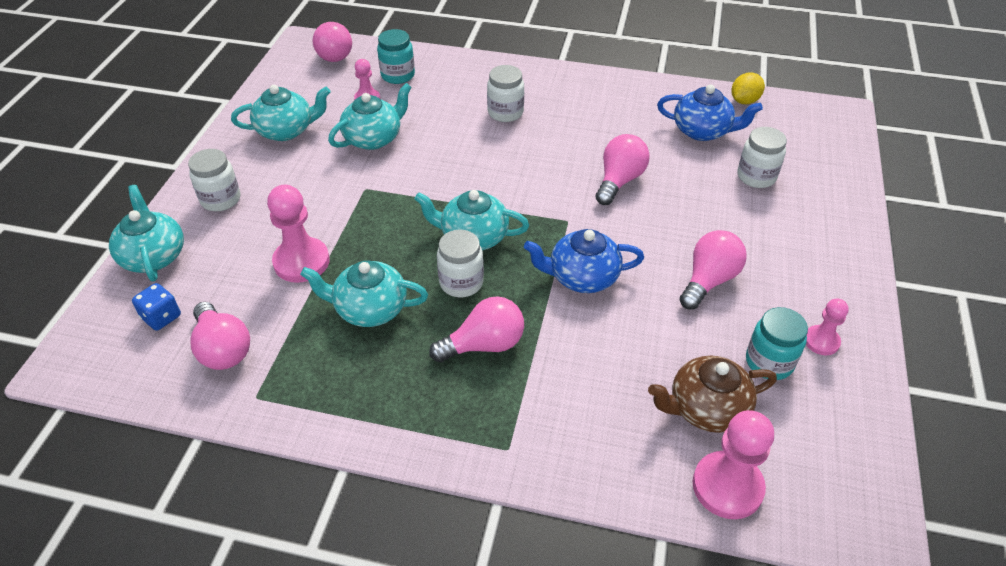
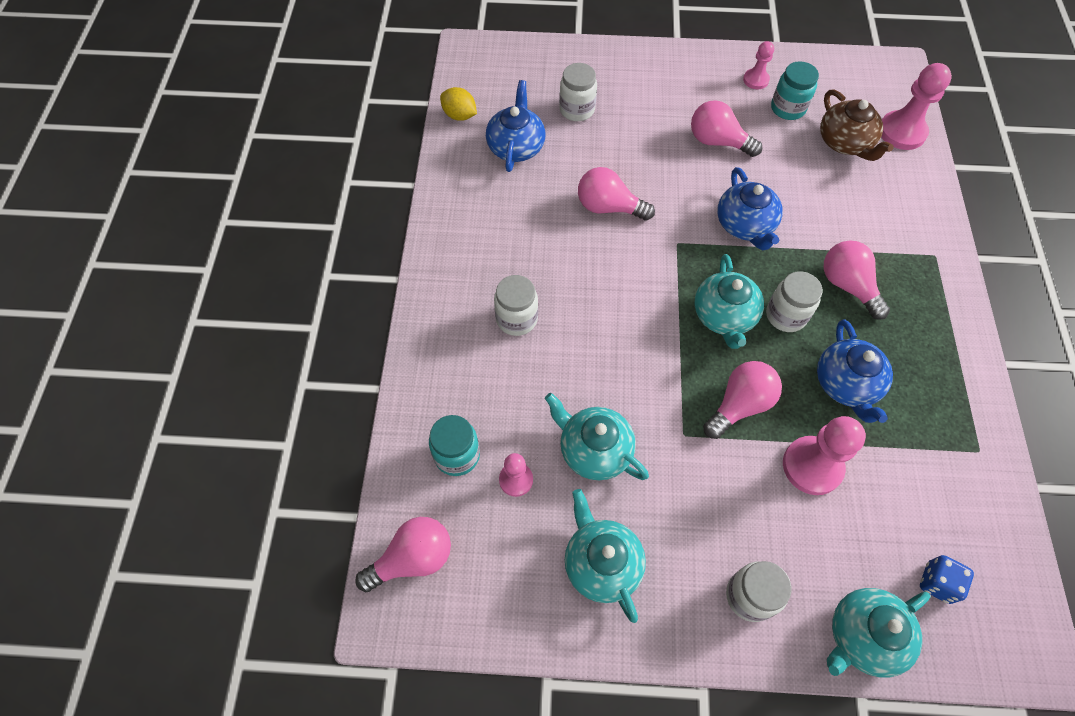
camera: 100 degrees left, 15 degrees up
pink light bulb [191,302,250,370] -> pink light bulb moved to [703,361,782,439]
turquoise teapot [300,261,428,327] -> blue teapot [817,319,893,423]

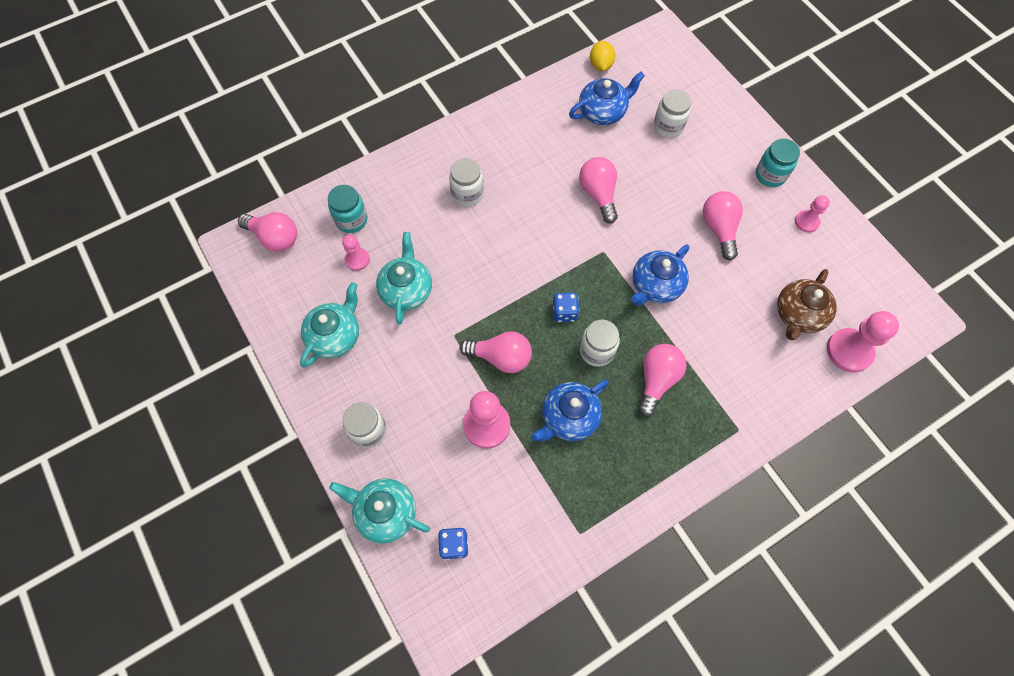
camera: 55 degrees right, 5 degrees up
turquoise teapot [695,254,764,349] -> blue dice [553,292,580,322]
turquoise jar [771,61,819,120] -> turquoise jar moved to [756,138,800,187]

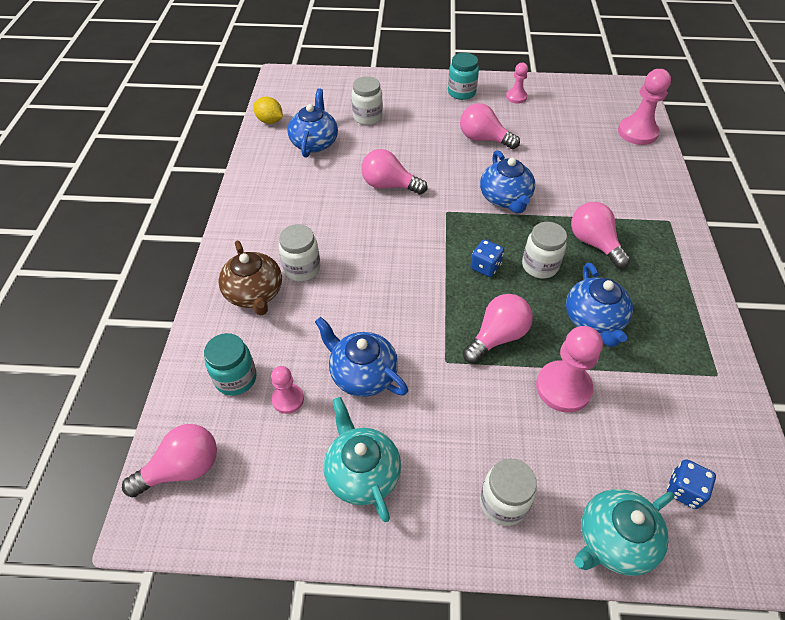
camera: 55 degrees left, 15 degrees down
turquoise teapot [376,232,432,324] -> blue teapot [315,317,408,397]
brown teapot [777,269,837,340] -> brown teapot moved to [218,240,282,315]

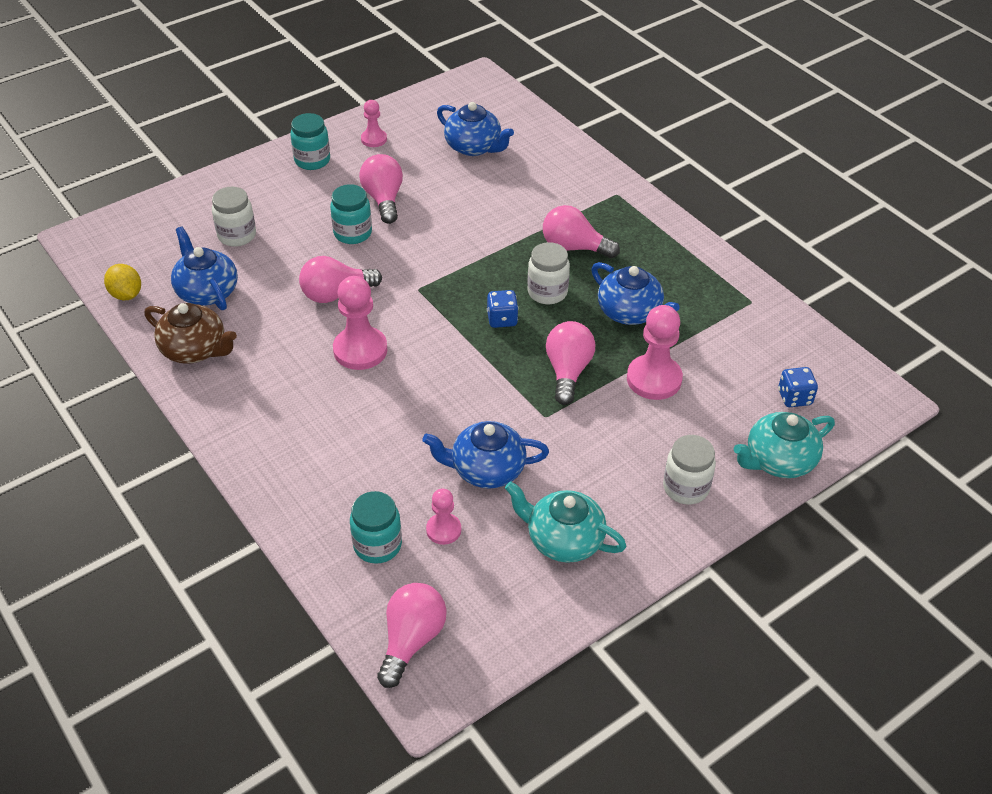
camera: 40 degrees left, 5 degrees down
brown teapot [218,240,282,315] -> brown teapot moved to [144,303,237,364]
yellow lemon [253,97,283,124] -> yellow lemon turned 60 degrees clockwise [104,264,141,300]
white jar [279,224,320,281] -> none
pink light bulb [460,103,520,149] -> pink light bulb turned 90 degrees clockwise [359,154,403,224]
blue teapot [480,150,535,213] -> blue teapot moved to [437,102,514,156]
turquoise teapot [574,489,675,576] -> turquoise teapot turned 45 degrees clockwise [733,412,835,478]
pink pawn [618,69,671,145] -> pink pawn moved to [333,276,387,370]
none -> turquoise jar [330,184,372,244]

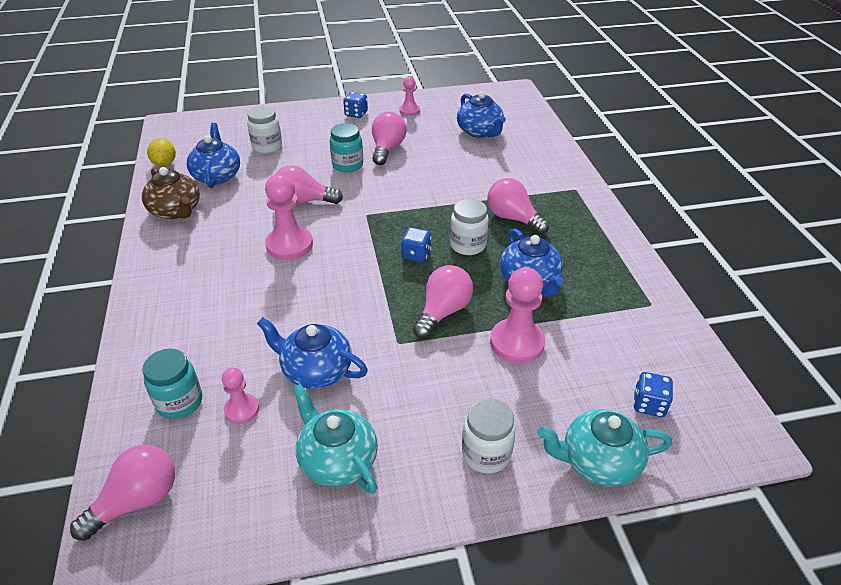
camera: 25 degrees right, 5 degrees down
turquoise jar [290,113,330,170] -> blue dice [343,92,368,118]

